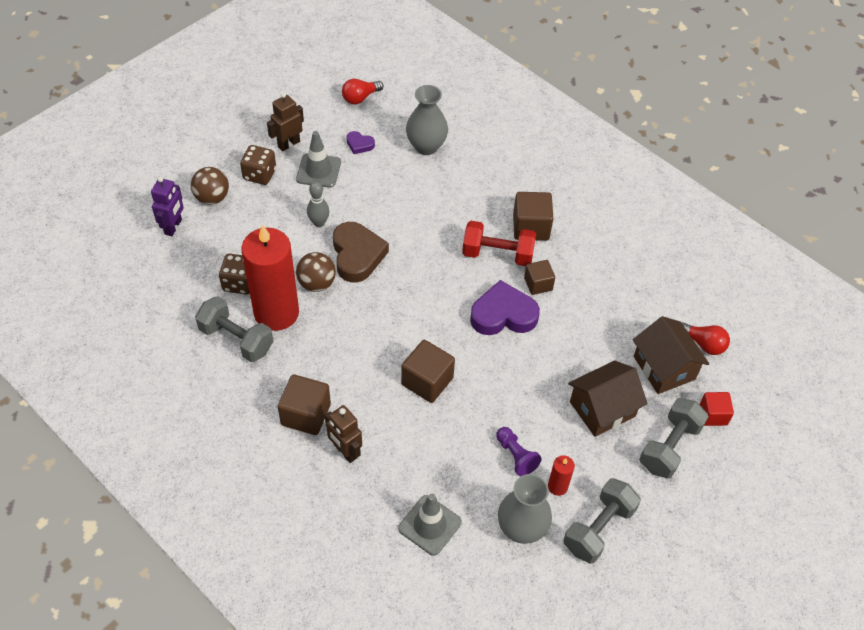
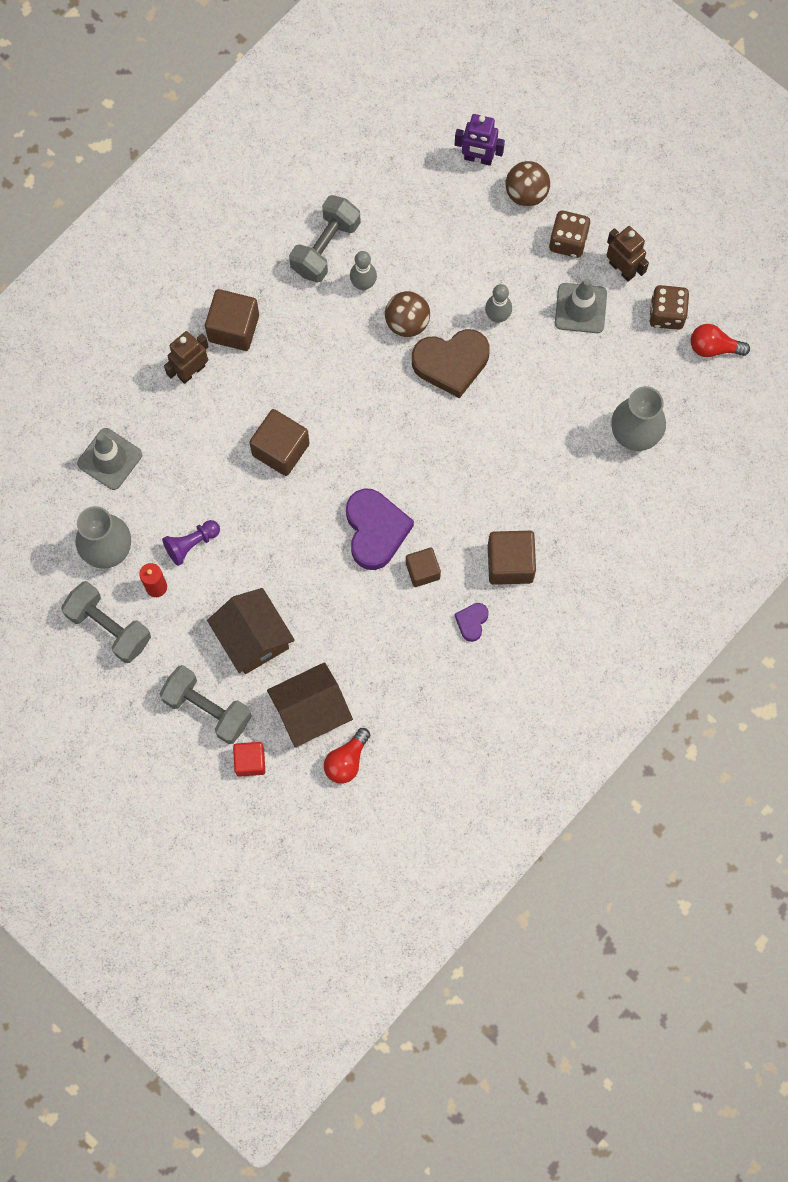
camera: 90 degrees right, 20 degrees up
brown dice [219,254,250,294] -> brown dice moved to [649,285,689,330]
red candle [241,225,299,331] -> grey bowling pin [350,251,377,290]
red light bulb [342,79,384,104] -> red light bulb turned 45 degrees counterclockwise [691,324,750,357]
purple heart [346,131,375,154] -> purple heart moved to [455,603,489,642]
red dumbbell [462,221,536,266] -> none

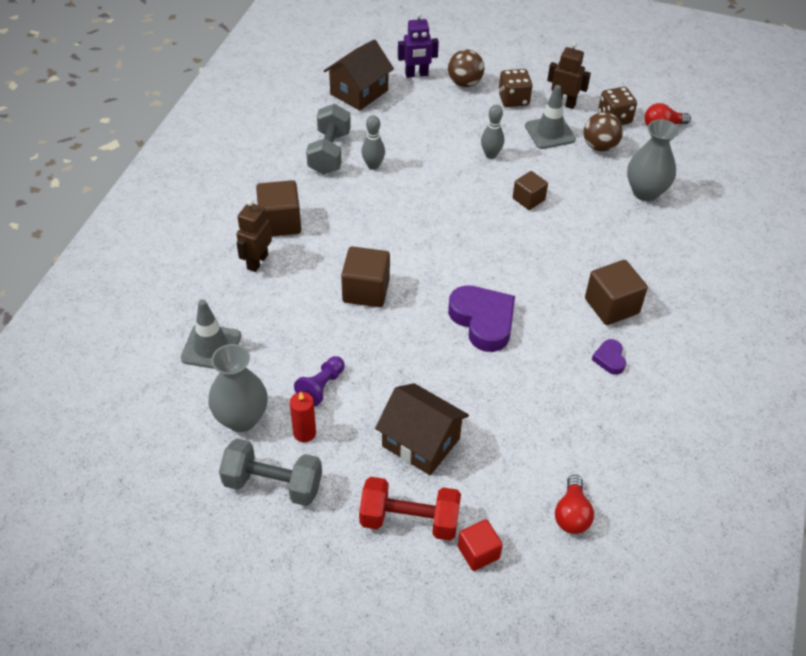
camera: 25 degrees left, 25 degrees down
grey dumbbell [159,665,252,744] -> red dumbbell [359,477,461,541]
brown house [267,662,353,747] -> brown house moved to [324,39,394,111]
brown ball [385,291,430,337] -> brown ball moved to [584,112,623,152]
brown cube [406,548,441,587] -> brown cube moved to [513,171,548,210]
brown heart [412,329,490,398] -> none

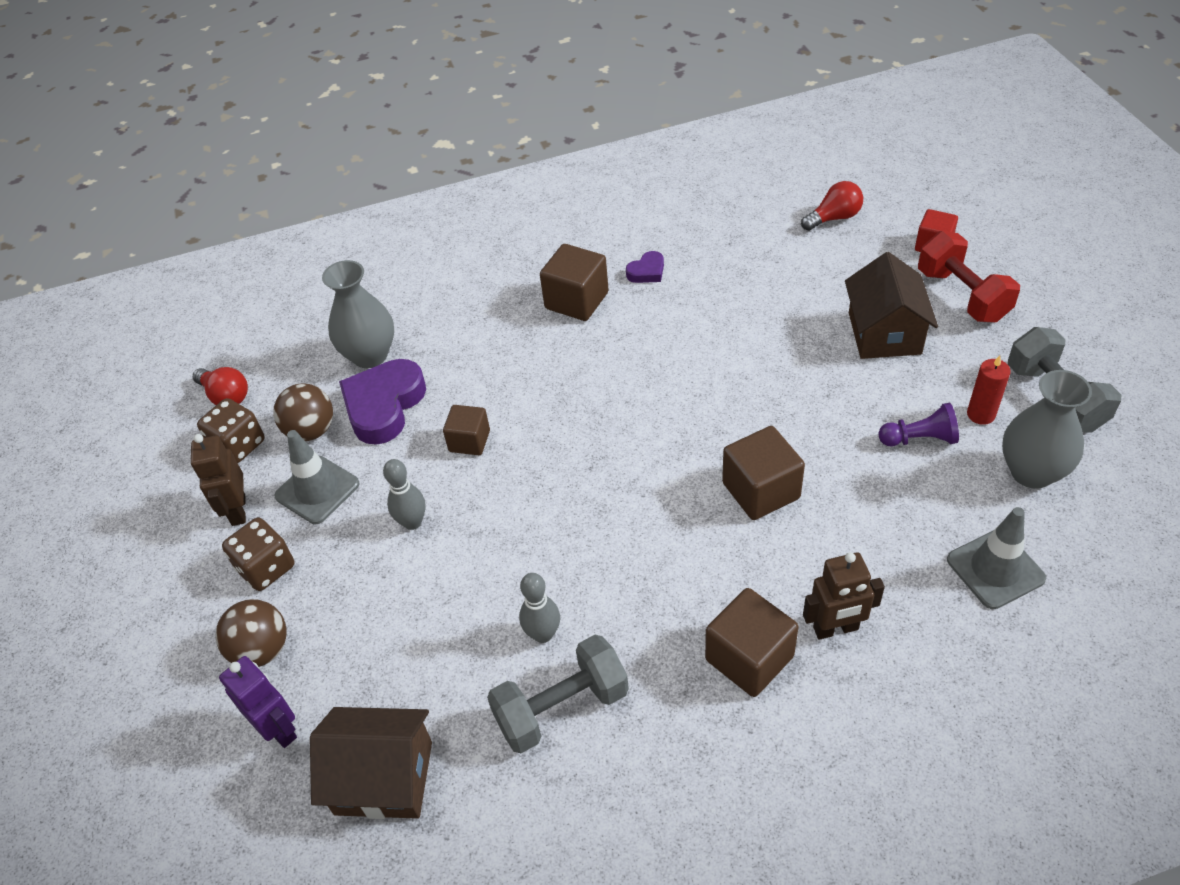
camera: 120 degrees left, 0 degrees up
purple heart [448,285,515,352] -> purple heart moved to [339,359,426,445]

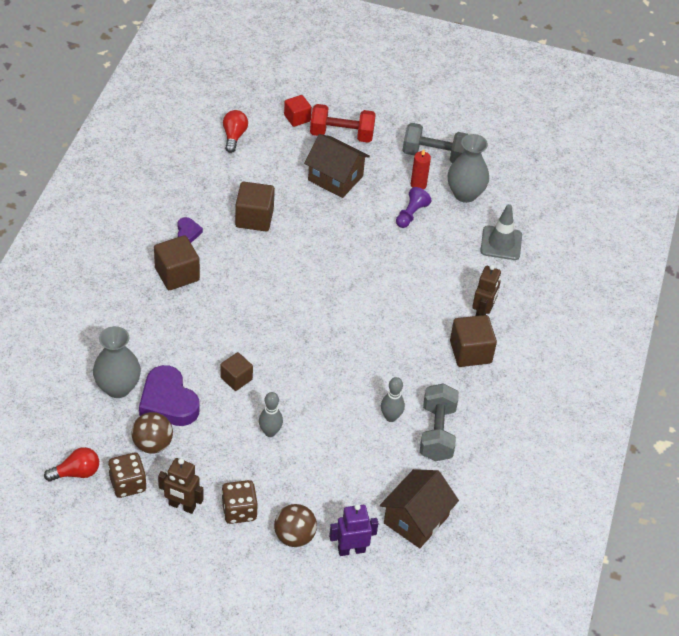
camera: 65 degrees left, 0 degrees up
grey traffic cone [274,430,360,524] -> none
brown cube [722,426,805,520] -> brown cube moved to [235,182,275,231]

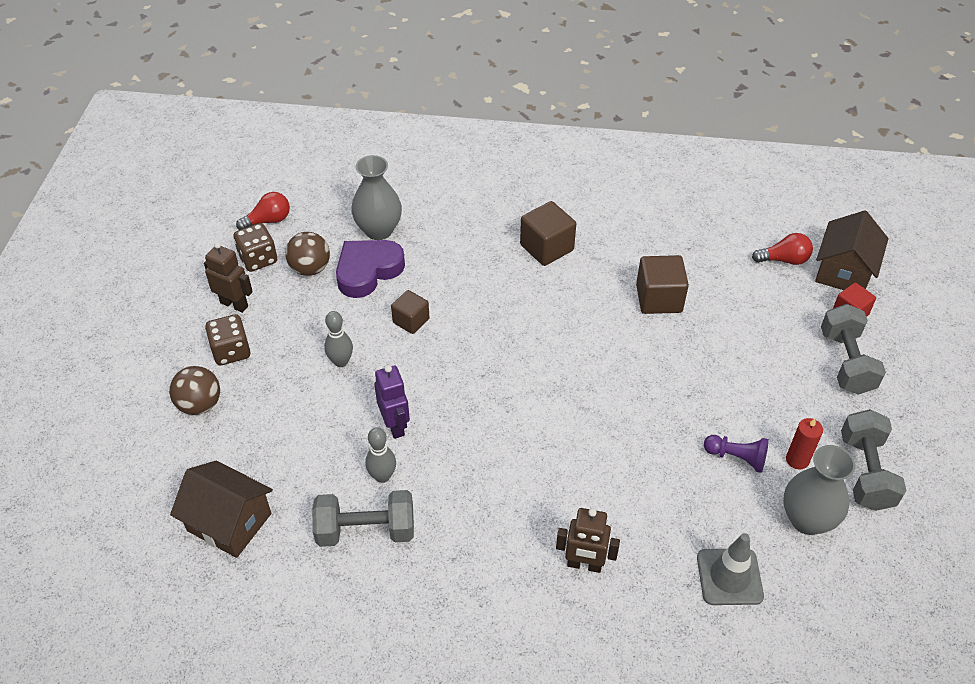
camera: 85 degrees right, 0 degrees up
red light bulb [44,447,99,481] -> red light bulb turned 90 degrees counterclockwise [236,192,290,230]
brown robot [158,458,203,514] -> brown robot turned 105 degrees clockwise [204,242,253,313]
purple heart [177,217,203,243] -> none
brown house [304,134,370,198] -> brown house moved to [815,210,888,290]
red dumbbell [310,104,376,143] -> grey dumbbell [821,304,886,395]
purple robot [329,504,378,556] -> purple robot moved to [374,365,410,439]
brown cube [450,315,497,367] -> none

